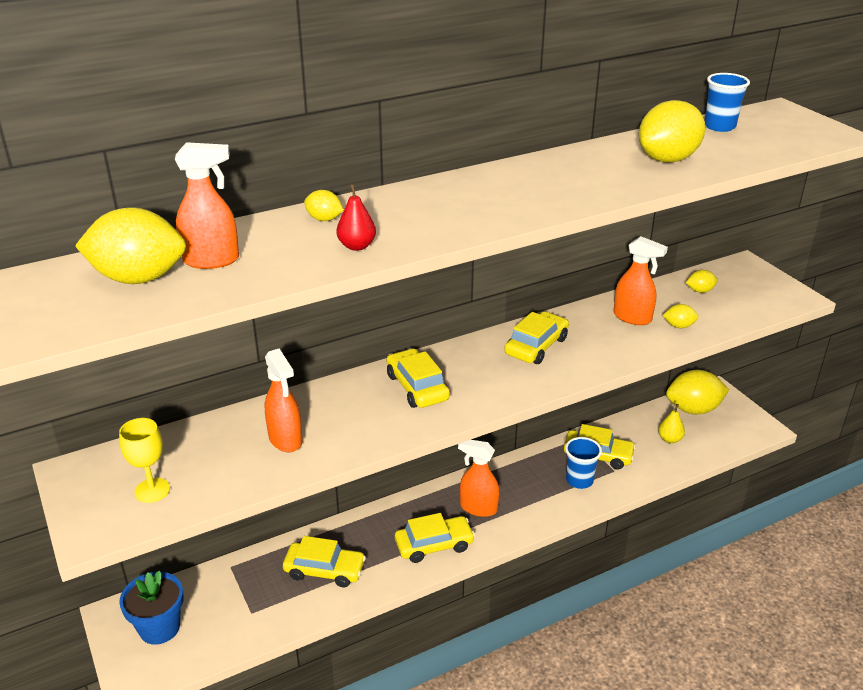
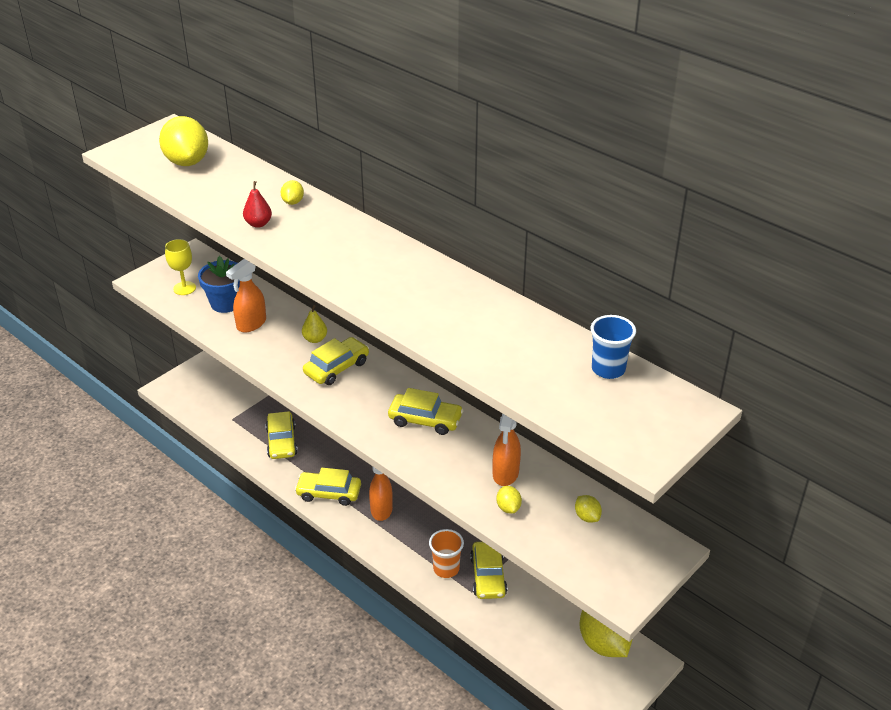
camera: 70 degrees right, 5 degrees up
blue flower pot [119,570,184,645] -> blue flower pot moved to [198,256,240,313]
orange spray bottle [175,142,239,269] -> none
yellow car [395,513,475,563] -> yellow car turned 135 degrees clockwise [295,468,361,506]
blue cup [565,437,602,489] -> orange cup [429,529,464,578]
yellow lemon [639,100,705,163] -> none
yellow pear [658,404,685,443] -> yellow pear moved to [302,305,327,343]

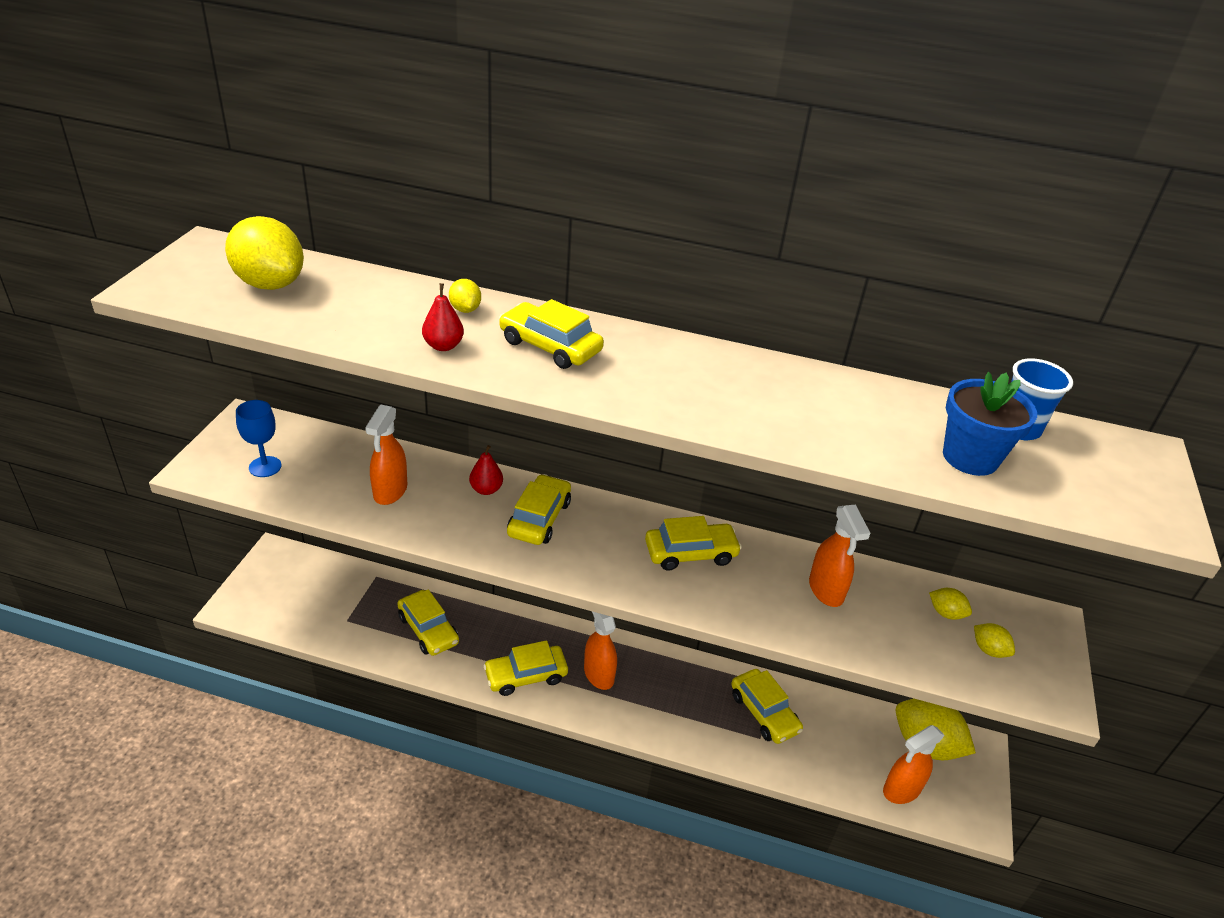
camera: 30 degrees left, 0 degrees up
yellow goblet [165,239,196,295] -> blue goblet [236,400,282,477]
blue flower pot [198,256,240,313] -> blue flower pot moved to [943,372,1037,476]
yellow pear [302,305,327,343] -> red pear [469,445,503,495]
orange cup [429,529,464,578] -> none
yellow lemon [496,486,522,514] -> yellow lemon moved to [974,623,1015,658]
none -> yellow car [499,299,604,369]
none -> orange spray bottle [883,725,945,804]

